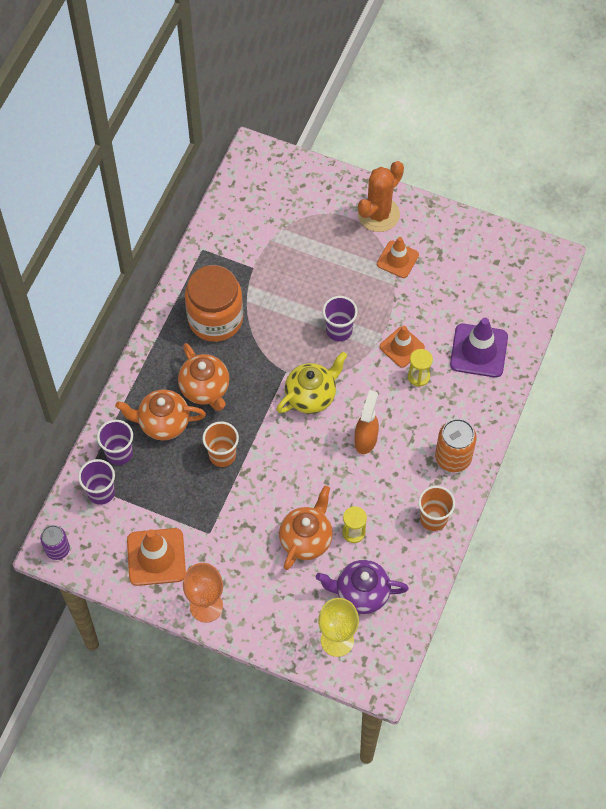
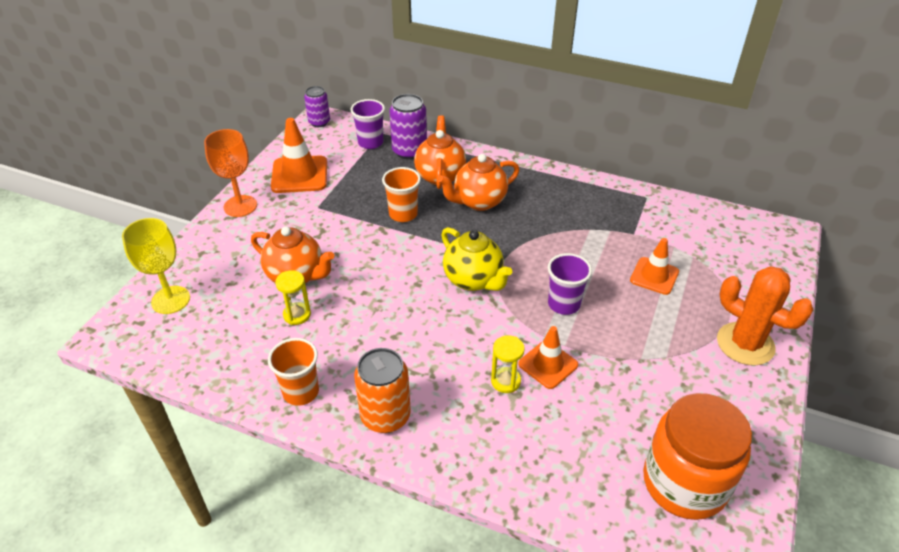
camera: 90 degrees right, 20 degrees down
purple cup [97,420,133,465] -> purple can [389,94,427,160]
orange jar [185,265,243,342] -> orange jar moved to [643,393,752,520]
purple teapot [316,560,409,614] -> none
orange spray bottle [355,390,379,454] -> none
orange traffic cone [377,237,419,278] -> orange traffic cone moved to [630,238,679,295]
purple traffic cone [450,318,508,378] -> none

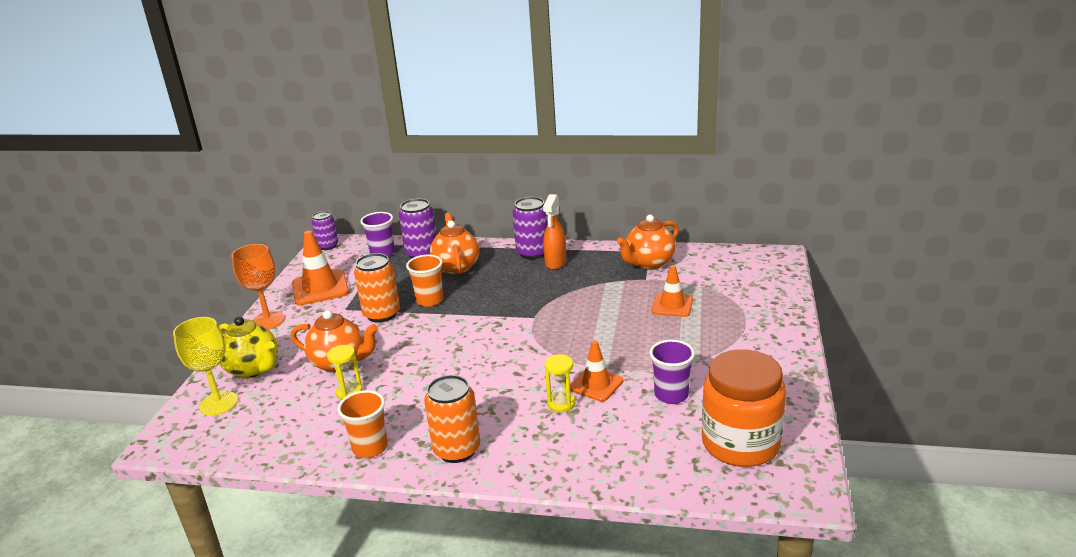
camera: 10 degrees left, 15 degrees down
orange teapot [438,154,519,211] -> orange teapot moved to [617,215,679,270]
yellow teapot [441,227,512,291] -> yellow teapot moved to [219,316,278,379]
purple cup [548,253,592,315] -> purple cup moved to [650,339,695,404]
orange cactus [717,266,813,366] -> none
none -> orange can [354,253,400,323]
none -> purple can [512,197,548,259]
none -> orange spray bottle [543,194,566,270]

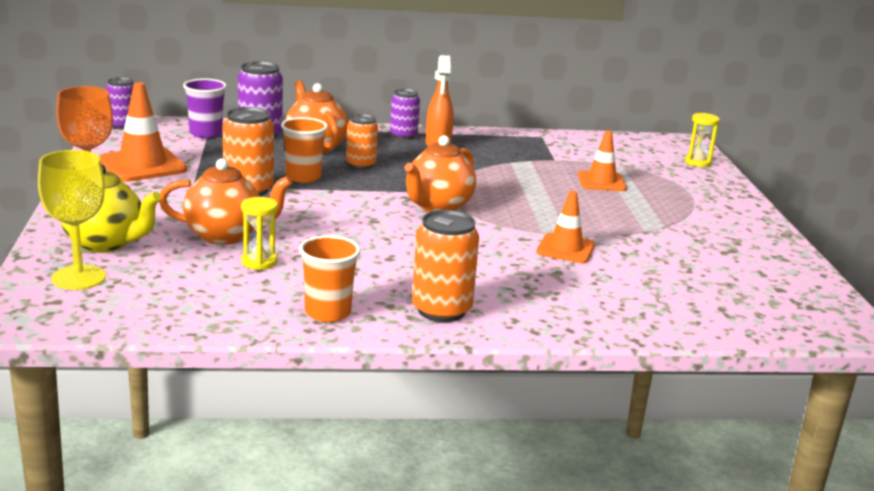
camera: 20 degrees left, 5 degrees down
purple can [512,197,548,259] -> purple can [390,89,420,140], size x0.66
yellow hourglass [545,354,575,412] -> yellow hourglass moved to [685,113,720,167]
orange teapot [617,215,679,270] -> orange teapot moved to [404,135,476,212]
purple cup [650,339,695,404] -> none
orange jar [702,349,786,467] -> none
none -> orange can [346,114,378,169]

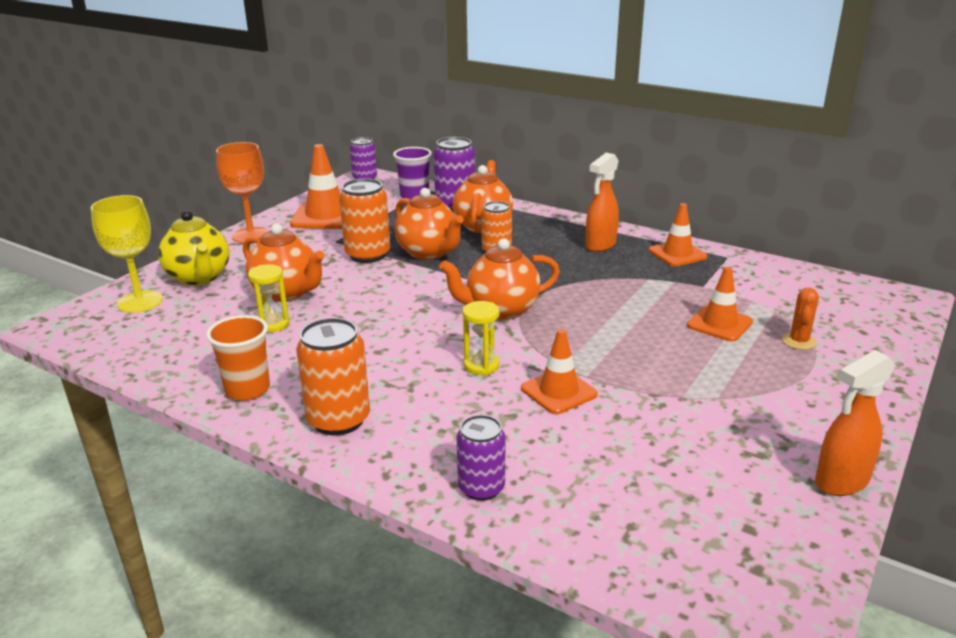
camera: 40 degrees right, 5 degrees up
orange cup [281,117,328,183] -> orange teapot [395,188,464,260]
purple can [390,89,420,140] -> purple can moved to [456,415,505,501]
yellow hourglass [685,113,720,167] -> yellow hourglass moved to [463,301,499,375]
none -> orange traffic cone [649,203,707,267]
none -> orange cactus [782,288,819,350]
none -> orange spray bottle [815,350,895,496]

